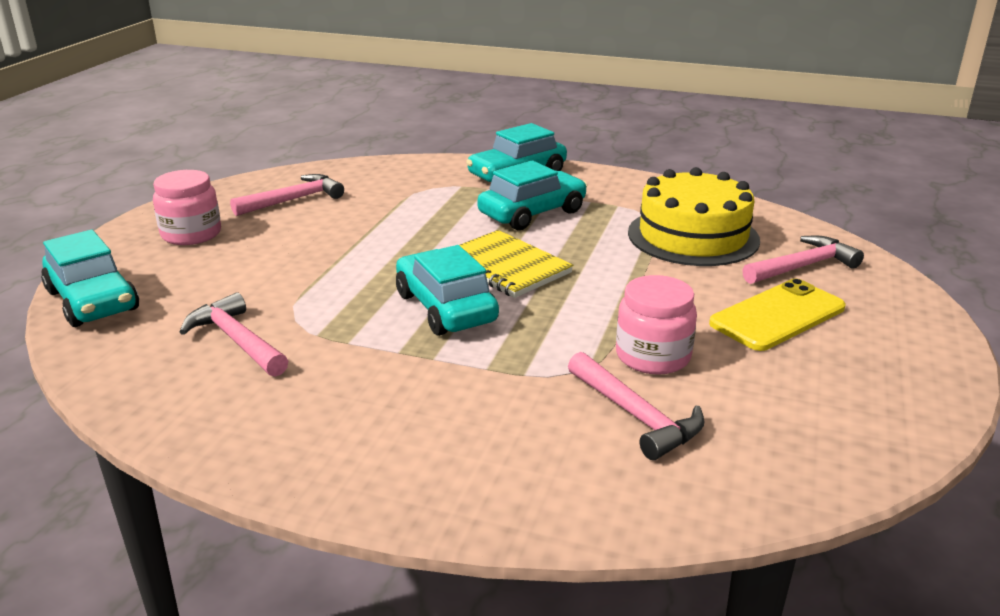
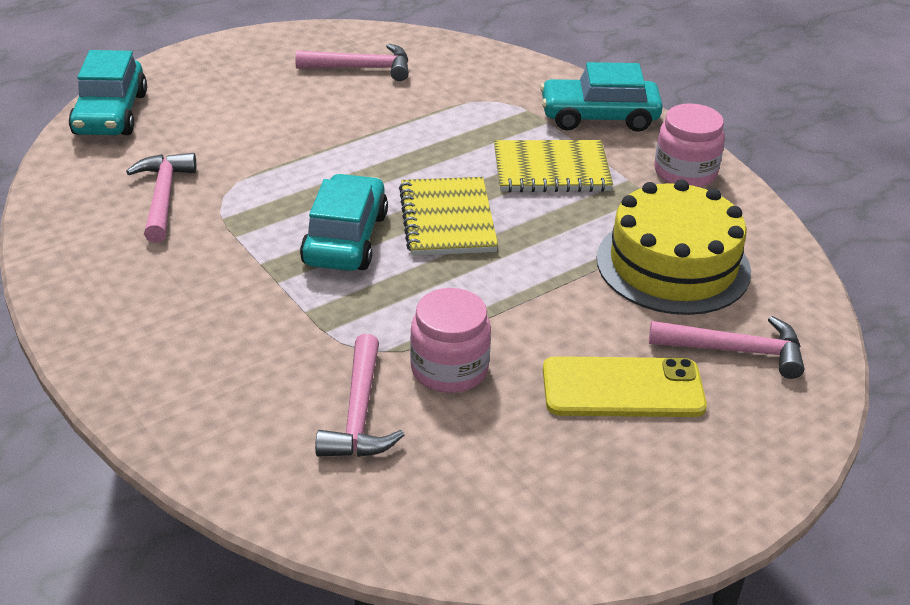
camera: 35 degrees right, 10 degrees up
pink jar [153,170,221,245] -> pink jar moved to [655,103,725,187]
turquoise car [477,160,587,230] -> yellow notebook [494,140,613,192]

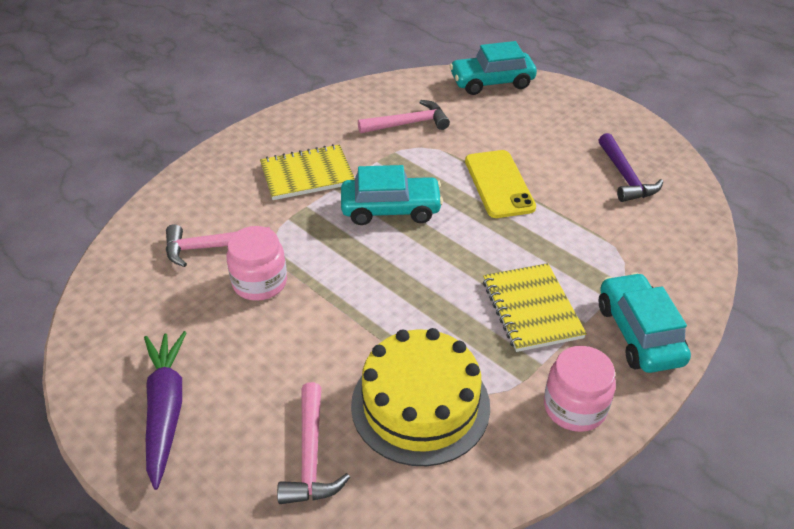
camera: 80 degrees right, 5 degrees up
pink hammer [295,43,409,81] -> purple hammer [599,133,663,202]
yellow notebook [399,177,498,256] -> yellow notebook moved to [260,144,355,200]
yellow phone [543,356,707,417] -> yellow phone moved to [465,150,536,218]
none -> purple carrot [144,331,187,490]

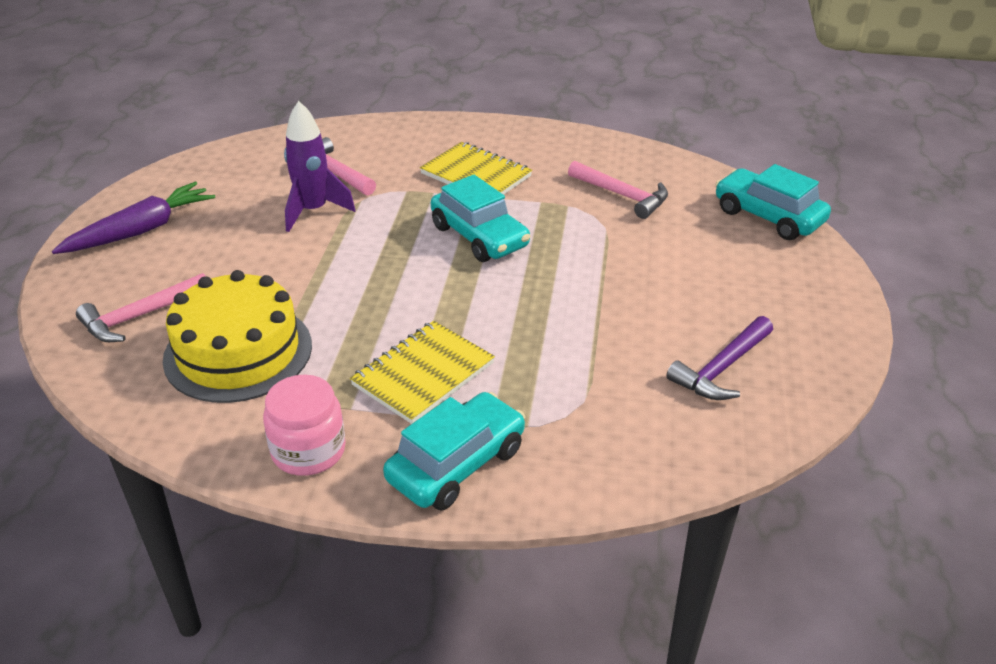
camera: 55 degrees right, 5 degrees down
pink jar [226,226,287,301] -> purple rocket [284,101,356,232]
yellow phone [465,150,536,218] -> none

